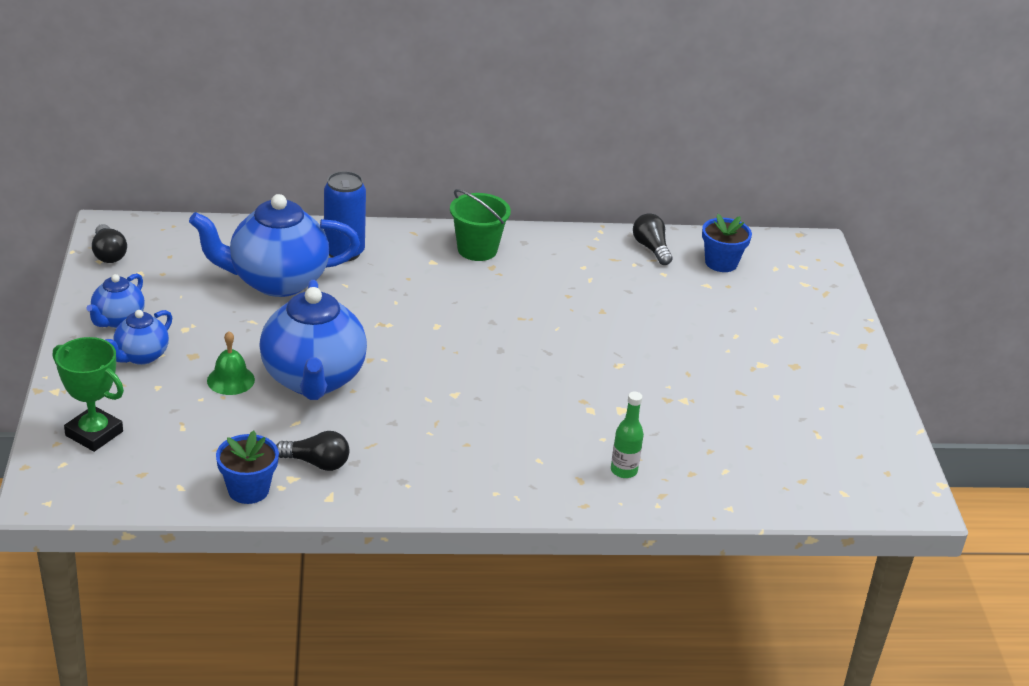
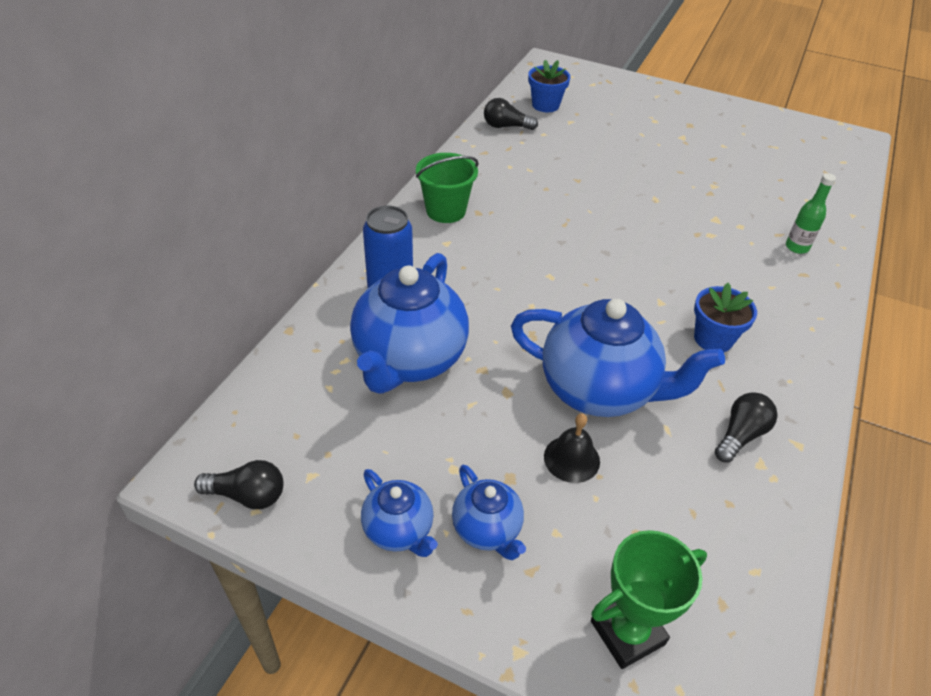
camera: 60 degrees left, 10 degrees up
green bell [207,331,255,395] -> black bell [544,413,600,483]
blue flower pot [216,430,279,504] -> blue flower pot moved to [694,283,757,352]

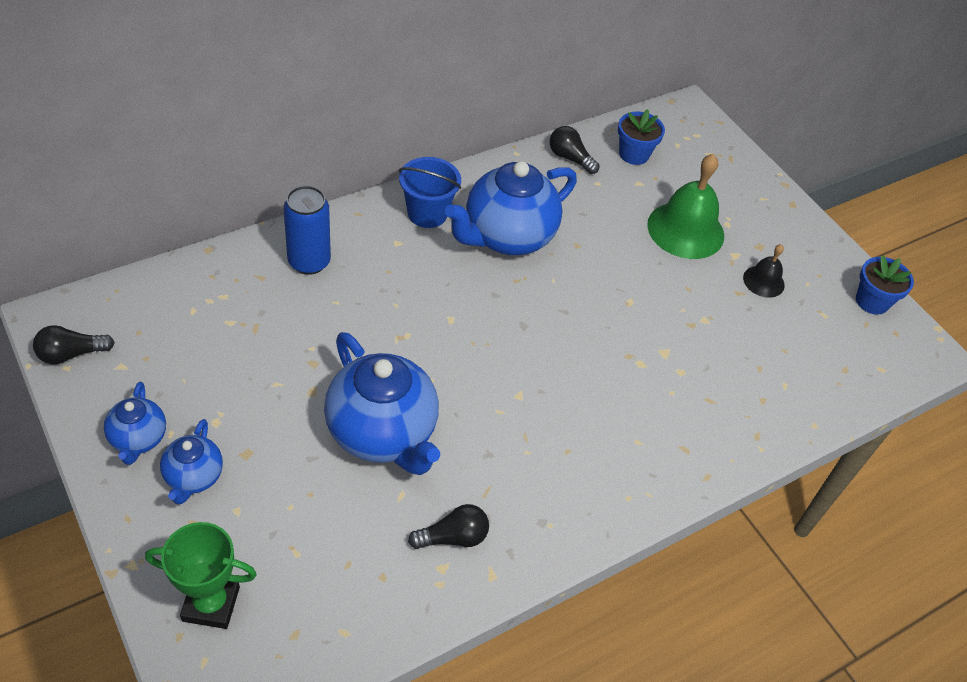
camera: 30 degrees right, 5 degrees up
black light bulb [194,460,284,509] -> black light bulb turned 120 degrees clockwise [33,325,115,364]
blue teapot [350,253,469,393] -> blue teapot moved to [445,161,577,255]
green bucket [416,153,479,223] -> blue bucket [399,157,461,228]
black bell [544,413,600,483] -> black bell moved to [743,244,785,298]
blue flower pot [694,283,757,352] -> blue flower pot moved to [856,255,914,315]
green bottle [786,173,836,254] -> none
none -> green bell [647,154,724,259]

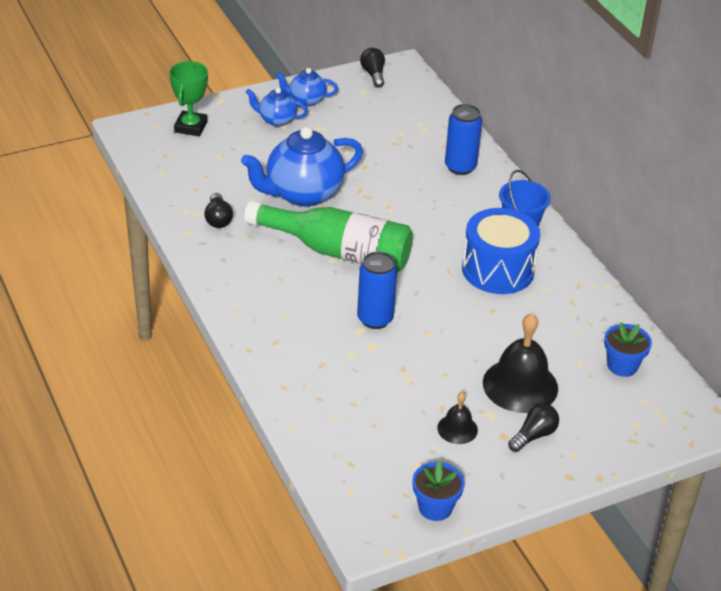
camera: 100 degrees right, 10 degrees down
blue teapot [445,161,577,255] -> blue drum [462,208,540,294]
black light bulb [550,126,600,174] -> black light bulb moved to [508,404,559,452]
green bell [647,154,724,259] -> black bell [483,313,558,413]
none -> green bottle [244,200,413,272]
none -> blue can [357,251,397,329]

